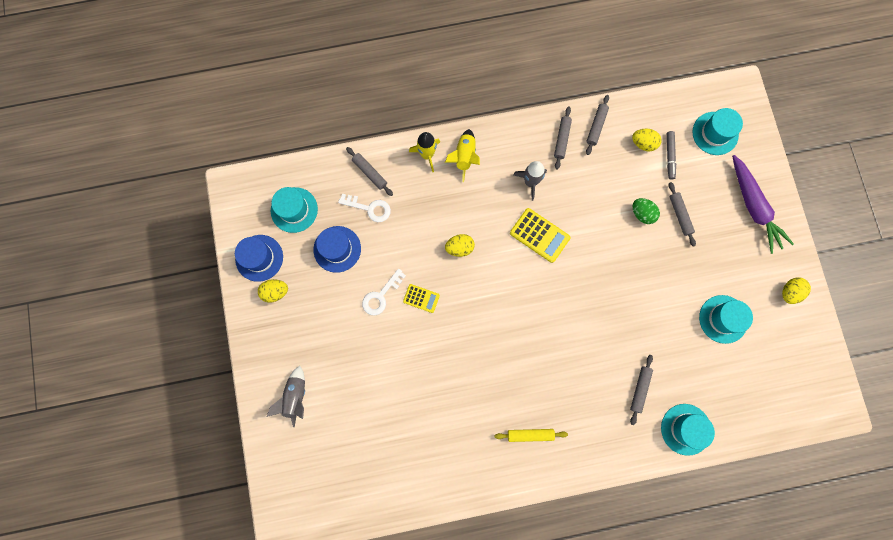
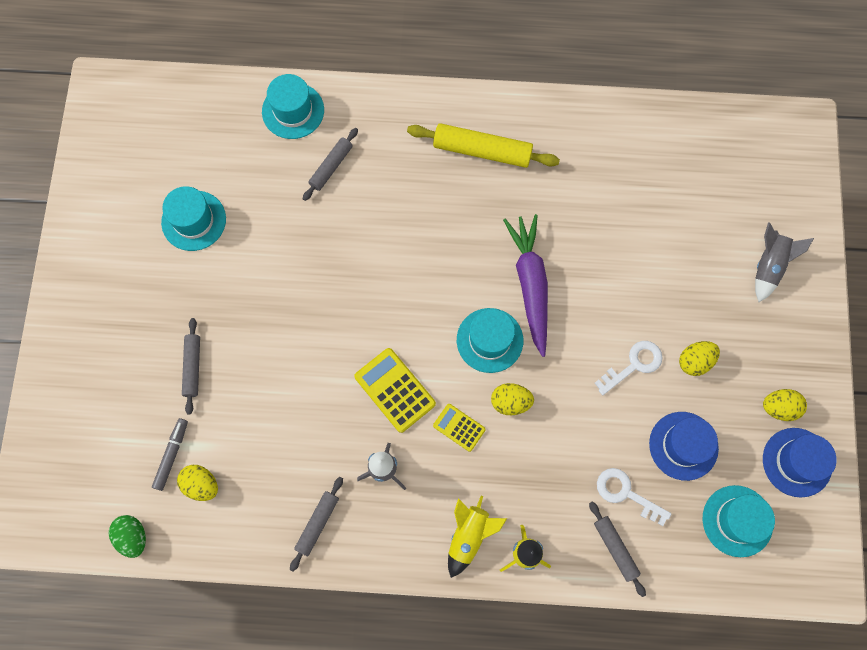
camera: 165 degrees left, 5 degrees down
yellow calculator [403,284,440,313] -> yellow calculator moved to [433,404,486,452]
yellow rolling pin [495,429,568,442] -> yellow rolling pin [407,123,560,168], size x1.68
grey rolling pin [586,95,609,155] -> none
green egg [633,198,660,224] -> green egg moved to [109,515,146,558]
turquoise hat [693,108,743,155] -> turquoise hat moved to [457,308,523,373]
purple carrot [732,155,794,254] -> purple carrot moved to [503,214,548,357]
yellow egg [782,278,811,304] -> yellow egg moved to [679,341,720,376]

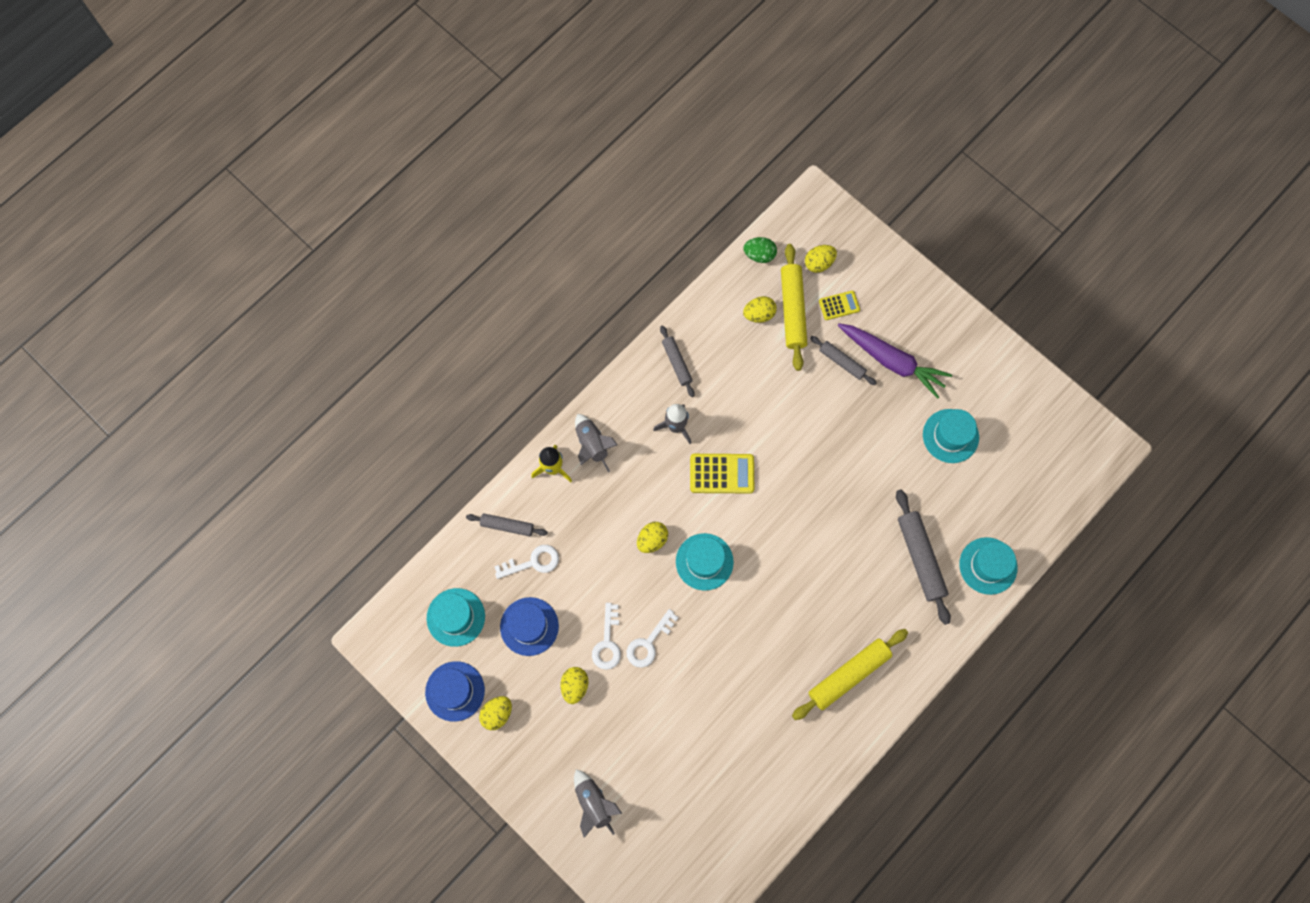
camera: 130 degrees right, 0 degrees up
grey marker [152,418,188,491] -> yellow rolling pin [781,244,807,371]
grey rolling pin [303,128,358,201] -> grey rolling pin [896,489,951,625], size x1.68
yellow calculator [433,404,486,452] -> yellow calculator moved to [819,291,860,320]
yellow rocket [448,496,507,578] -> grey rocket [575,414,618,472]
purple carrot [503,214,548,357] -> purple carrot moved to [837,323,952,399]
none -> white key [626,609,679,668]
none -> yellow egg [805,245,837,273]

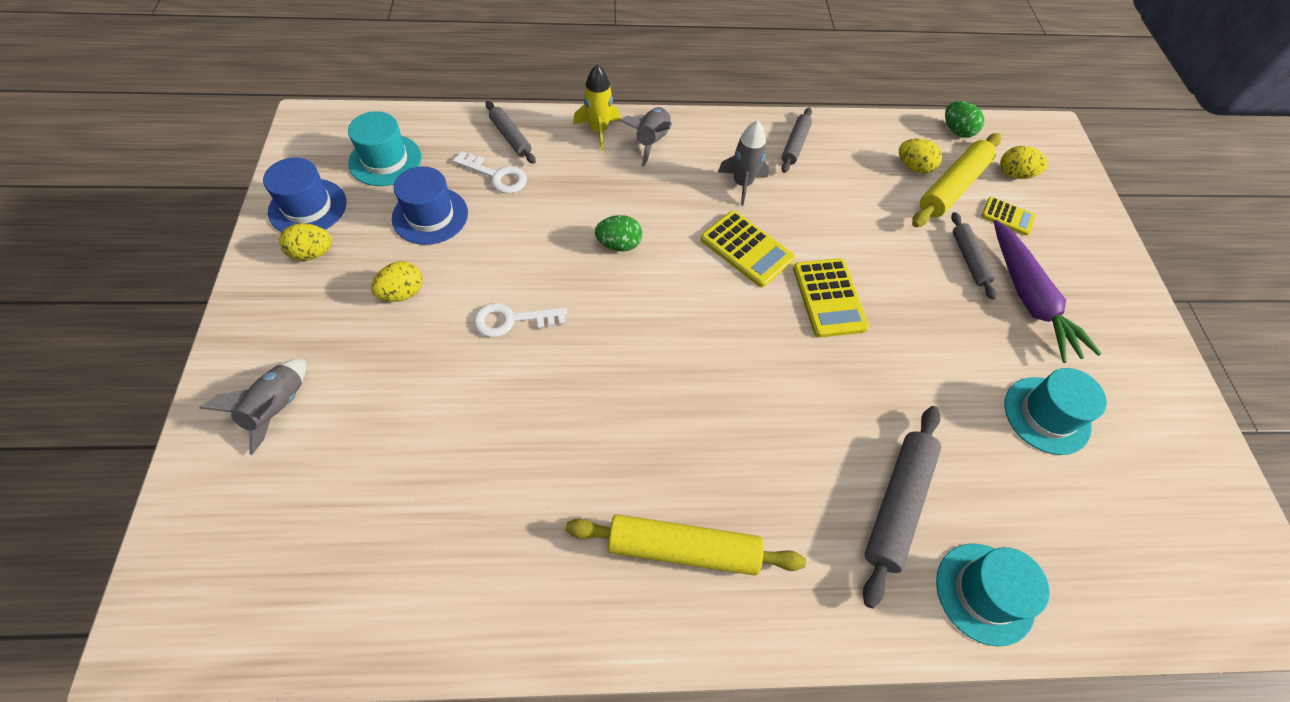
camera: 40 degrees right, 15 degrees down
white key [592,603,621,670] -> none
yellow egg [637,522,668,553] -> green egg [595,215,642,252]
turquoise hat [676,533,734,591] -> none
none -> yellow calculator [793,258,869,337]

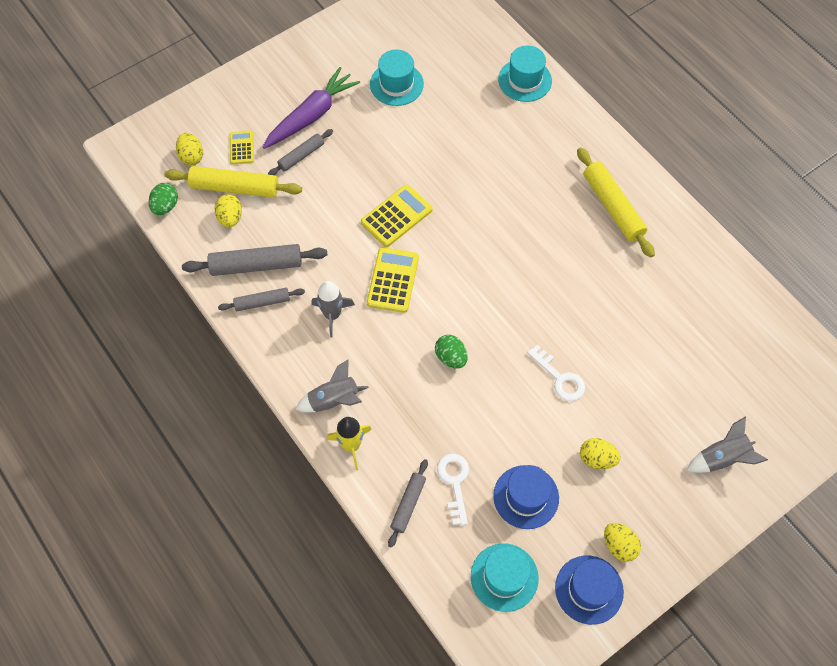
camera: 120 degrees left, 5 degrees up
grey rolling pin [863,406,941,608] -> grey rolling pin moved to [182,244,327,276]

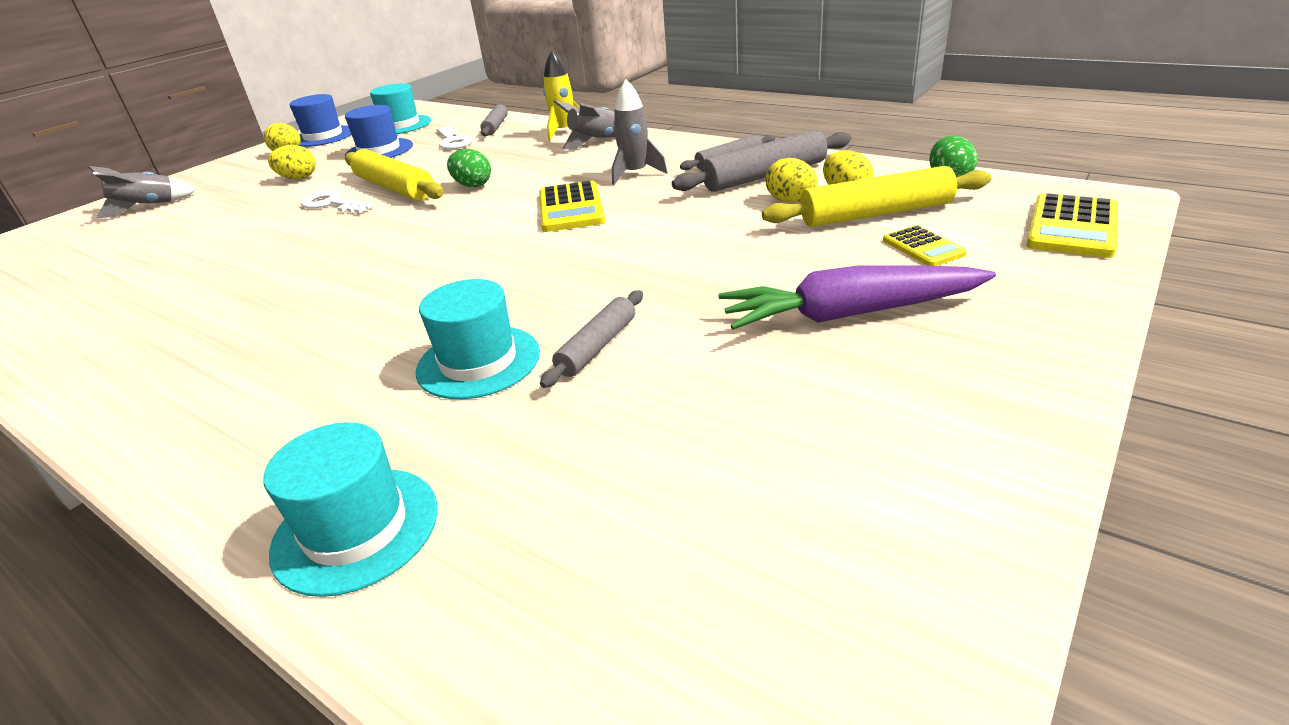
camera: 165 degrees right, 30 degrees down
yellow egg [176,133,203,166] -> yellow egg moved to [765,158,818,202]
purple carrot [262,67,360,149] -> purple carrot turned 60 degrees clockwise [718,265,996,330]
grey rolling pin [268,129,333,175] -> grey rolling pin moved to [540,290,643,388]
yellow calculator [361,185,433,247] -> yellow calculator moved to [1026,193,1118,258]
turquoise hat [370,49,424,106] -> turquoise hat moved to [416,279,540,399]
yellow rolling pin [577,147,655,258] -> yellow rolling pin moved to [345,149,444,201]

